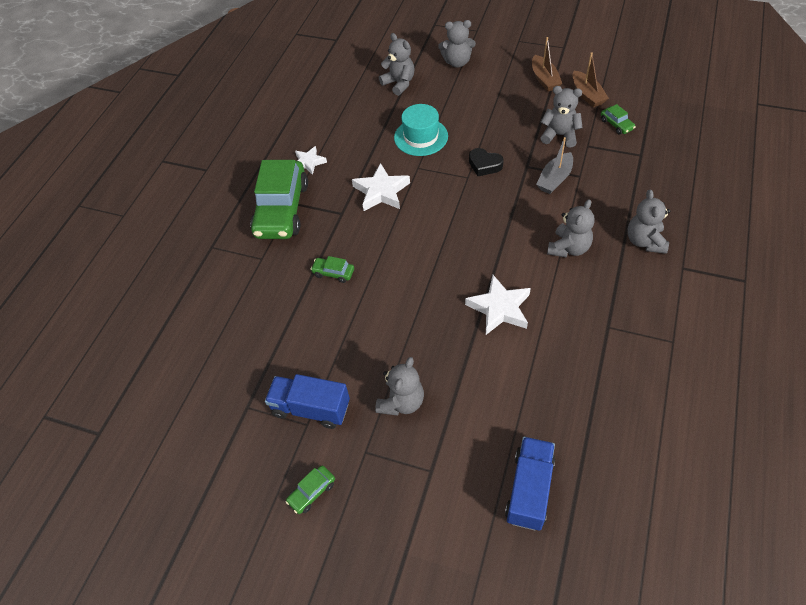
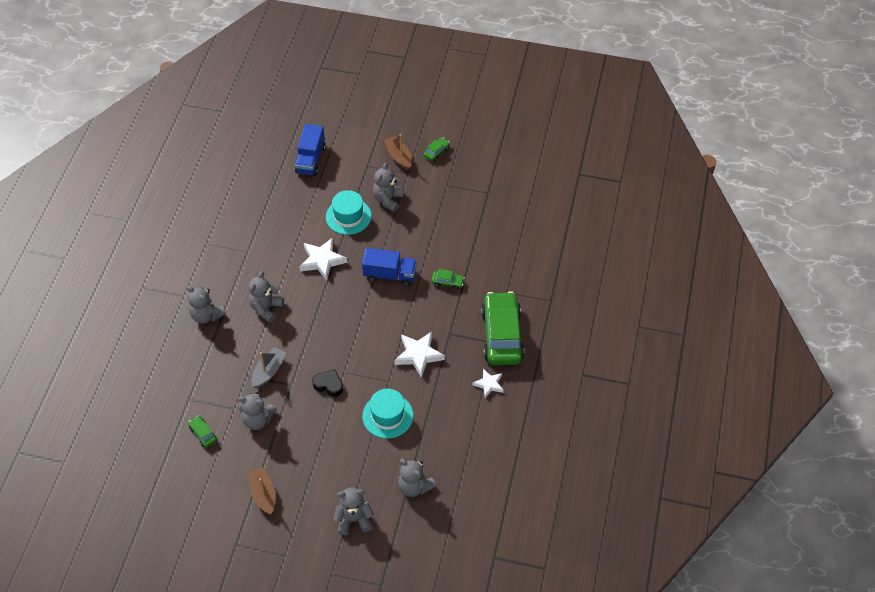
camera: 170 degrees right, 0 degrees up
blue truck [265,374,350,429] -> blue truck moved to [362,248,417,286]
brown boat [573,52,609,108] -> brown boat moved to [384,134,412,170]
grey teddy bear [627,189,671,254] -> grey teddy bear turned 135 degrees clockwise [187,286,226,324]
none -> turquoise hat [326,190,372,235]

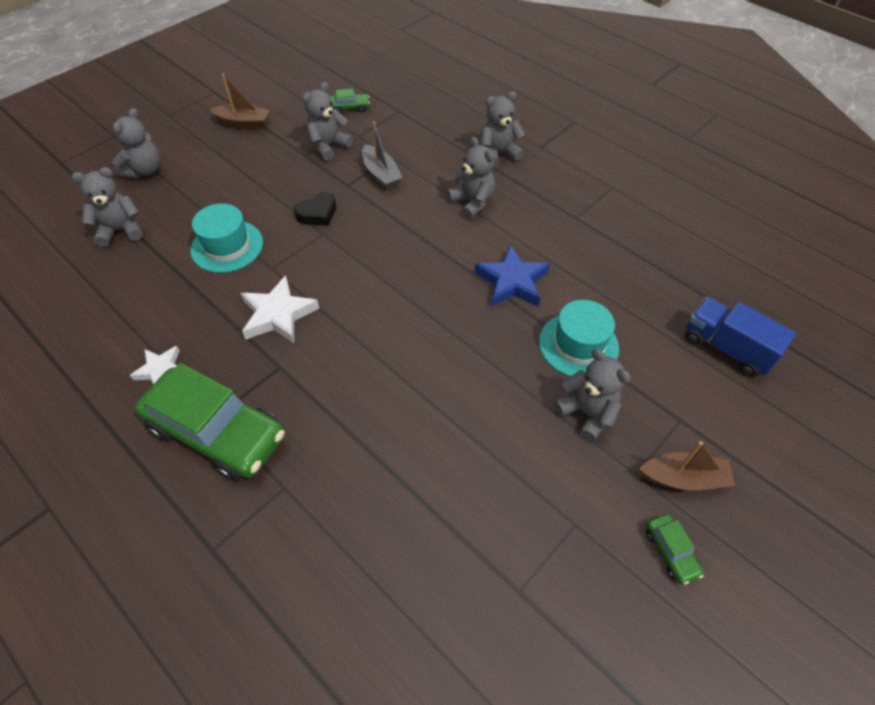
camera: 120 degrees right, 0 degrees up
white star [299,237,347,280] -> blue star [474,244,550,307]
blue truck [362,248,417,286] -> none
green car [431,269,465,290] -> none

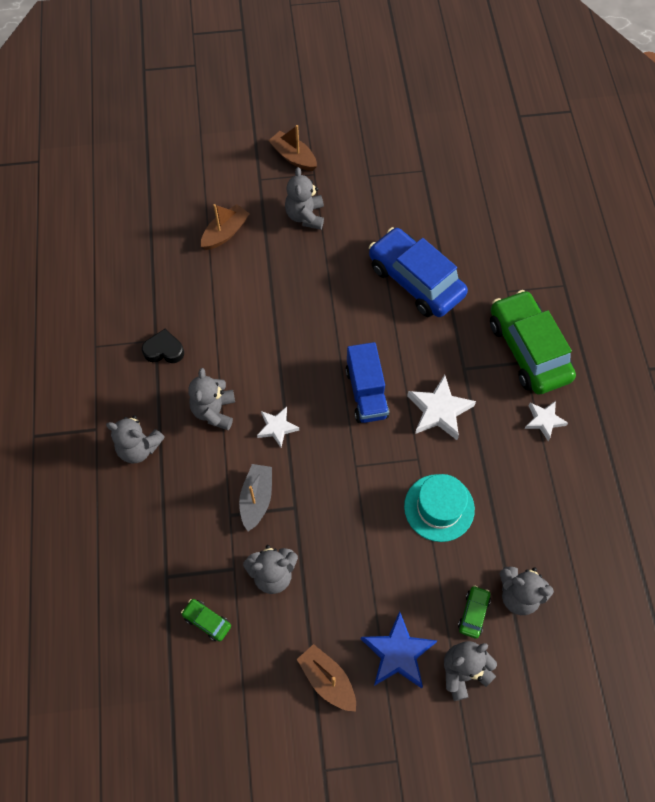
camera: 140 degrees left, 10 degrees up
black heart [294,192,336,226] -> black heart moved to [142,329,184,363]
blue star [474,244,550,307] -> blue star moved to [361,611,437,688]
turquoise hat [539,300,619,376] -> none
green car [646,515,704,584] -> green car moved to [458,585,491,638]
blue truck [685,297,796,377] -> blue truck moved to [345,342,390,423]
none -> brown boat [201,204,250,250]
none -> white star [257,407,299,447]
none -> blue car [369,227,468,317]

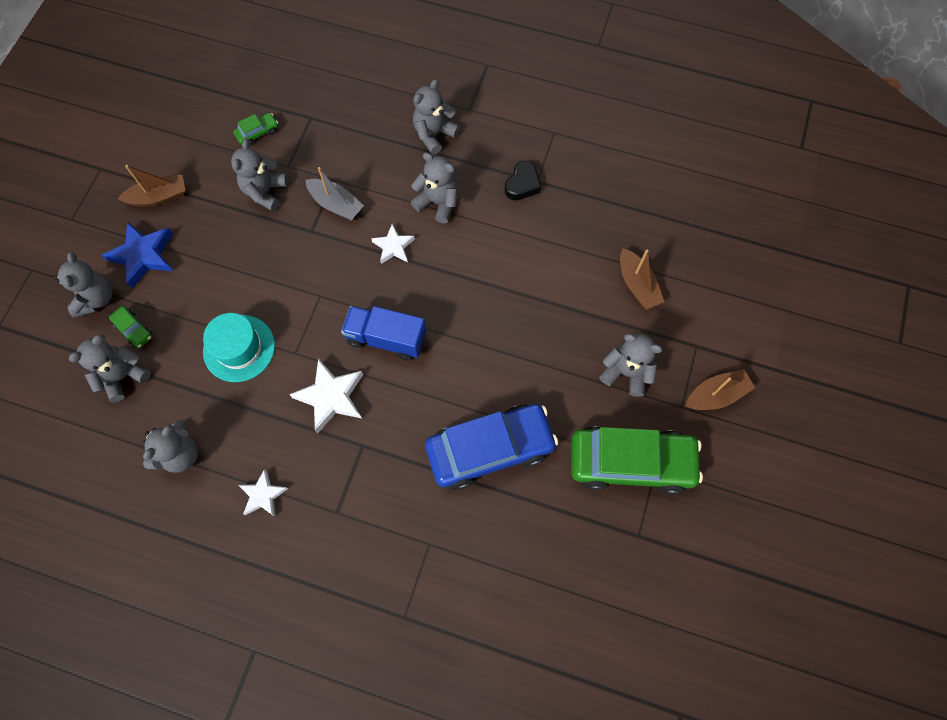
camera: 115 degrees right, 5 degrees up
green car [490,290,576,395] -> green car moved to [571,426,703,495]
none -> grey teddy bear [143,420,198,473]

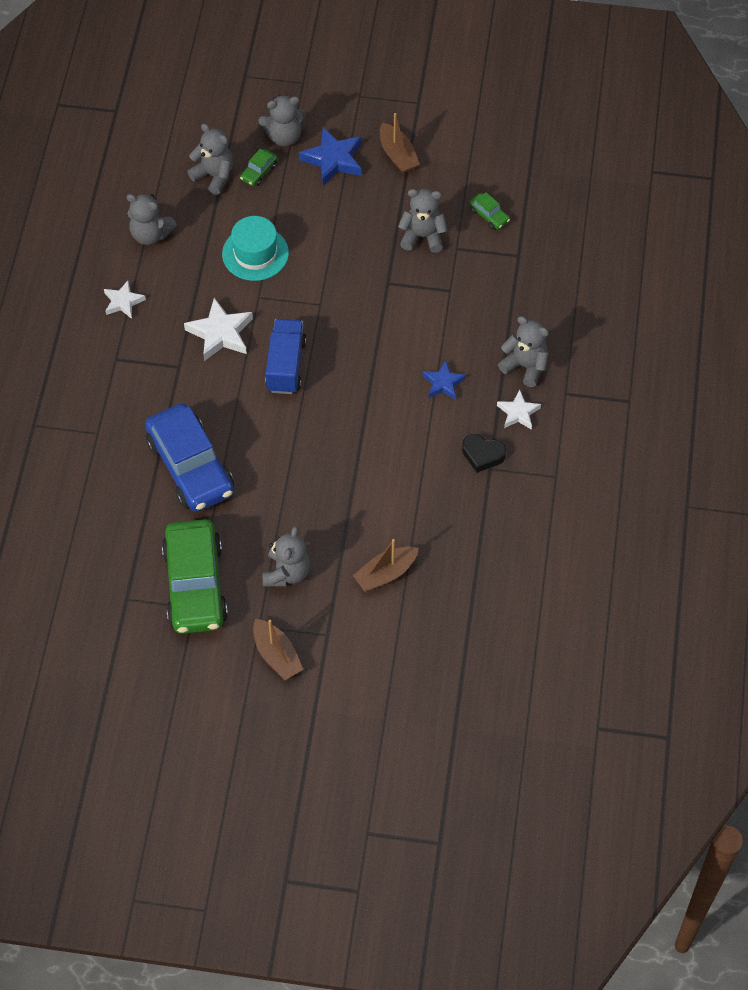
camera: 80 degrees right, 10 degrees down
grey boat [306,167,364,220] -> none
white star [371,224,415,264] -> white star moved to [497,390,541,430]
grey teddy bear [411,152,457,223] -> blue star [422,360,466,400]

